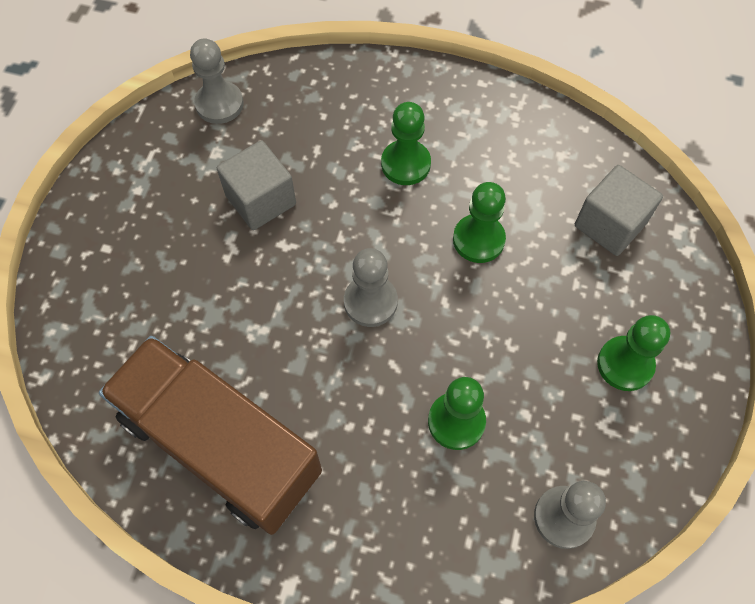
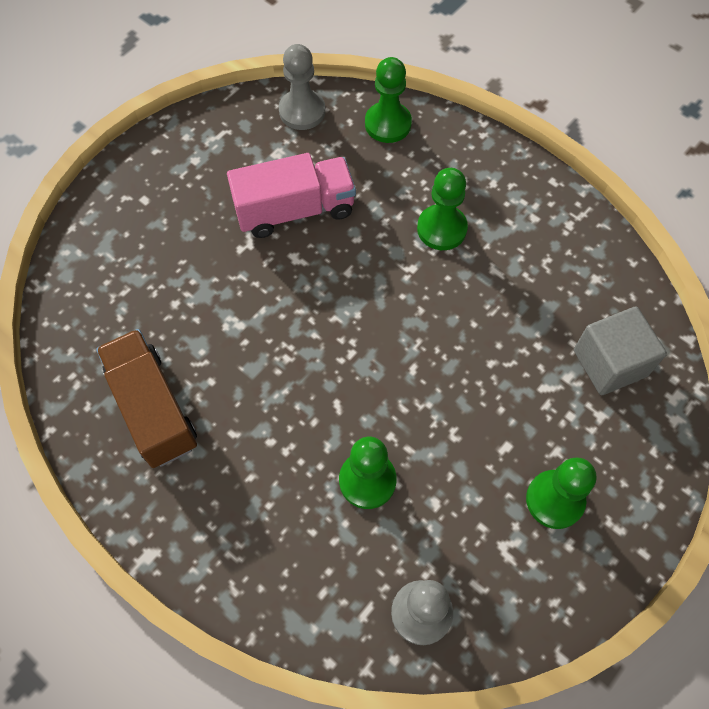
camera: 25 degrees right, 0 degrees up
brown truck [99,336,322,535] -> brown truck [96,329,197,468], size x0.65
grey cube [217,140,296,230] -> pink truck [227,153,356,238]
grey pawn [344,248,398,327] -> none
green pawn [453,182,506,263] -> green pawn moved to [365,57,412,143]

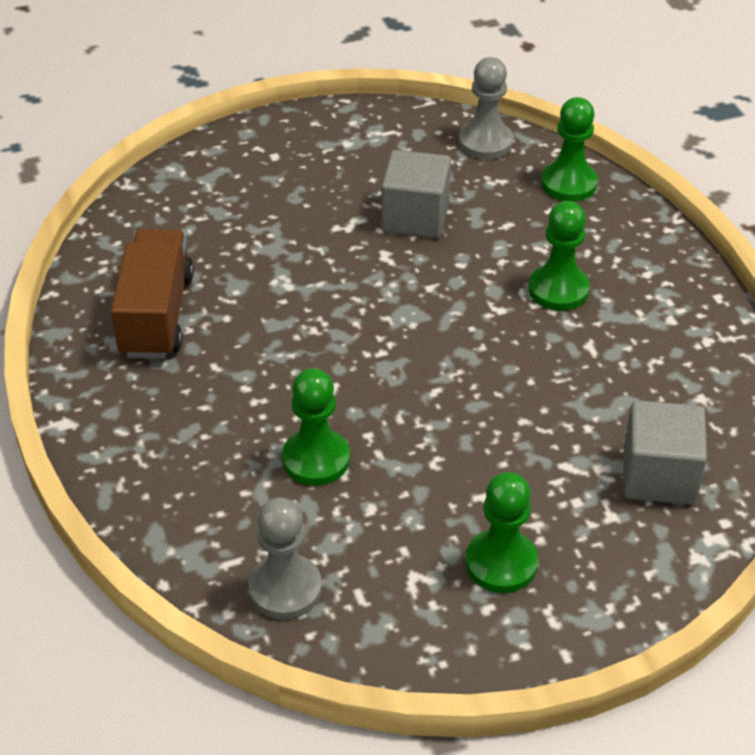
camera: 30 degrees right, 20 degrees down
pink truck [227,153,356,238] -> grey cube [381,150,451,238]

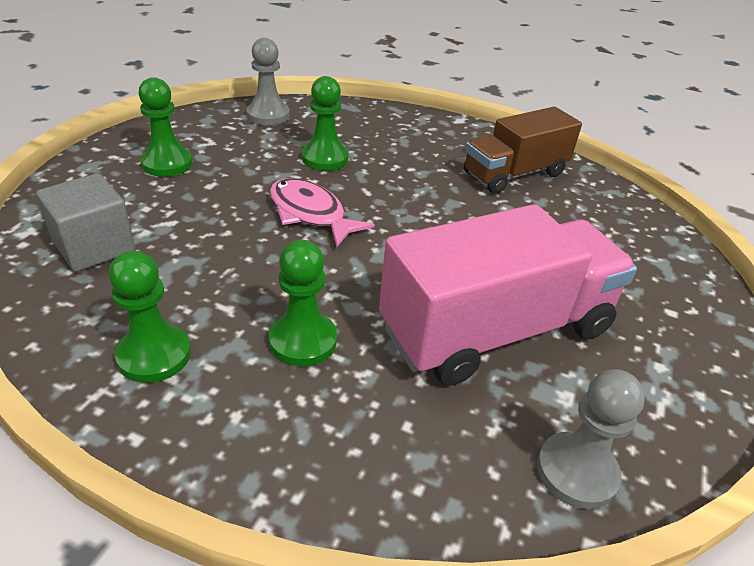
camera: 130 degrees right, 5 degrees down
brown truck [111,229,194,359] -> brown truck turned 105 degrees clockwise [464,107,582,194]
grey cube [381,150,451,238] -> pink truck [379,204,637,386]
green pawn [541,97,598,202] -> green pawn moved to [109,251,191,383]
none -> pink fish [269,178,375,247]

